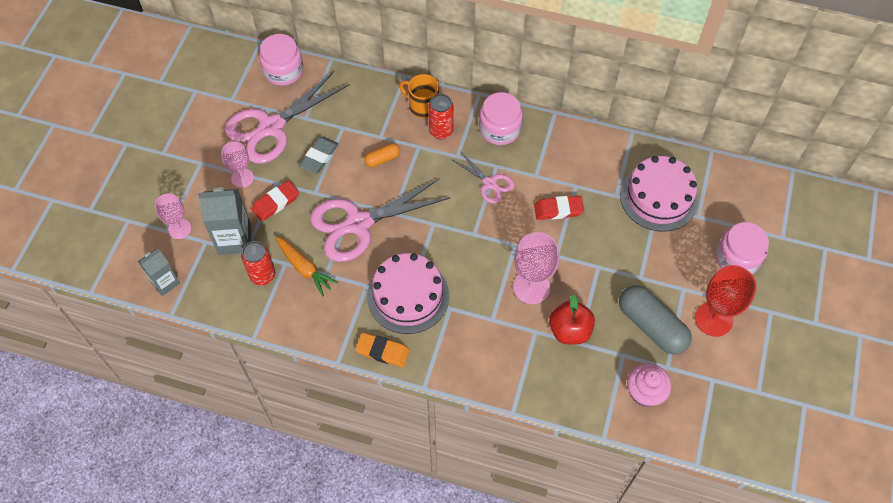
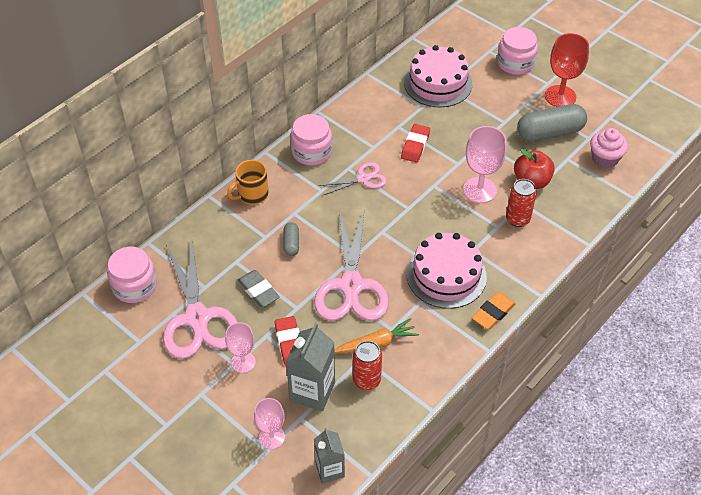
camera: 65 degrees left, 10 degrees down
orange capsule [364,143,400,167] -> grey capsule [283,222,299,256]
red can [428,94,454,139] -> red can moved to [506,179,537,227]

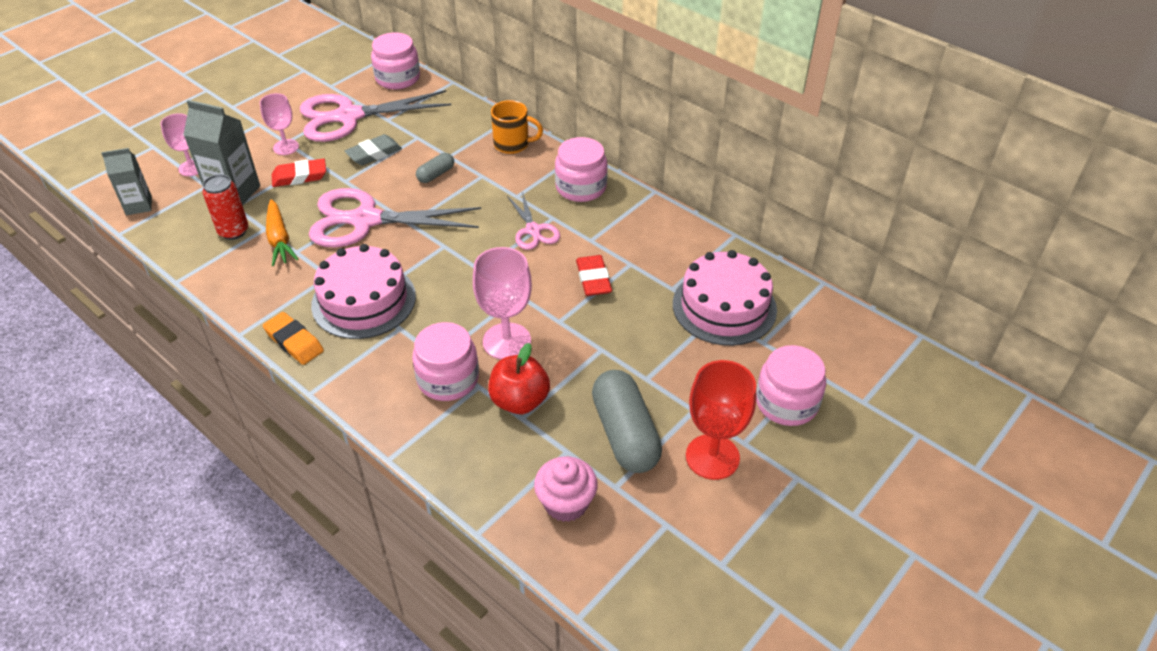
camera: 90 degrees right, 5 degrees down
orange mug [227,160,269,205] -> orange mug turned 135 degrees clockwise [491,100,543,154]
grey capsule [283,222,299,256] -> grey capsule turned 45 degrees counterclockwise [416,153,454,183]
red eraser [401,124,430,163] -> red eraser turned 60 degrees clockwise [576,255,612,296]
red can [506,179,537,227] -> pink jar [412,322,479,401]

